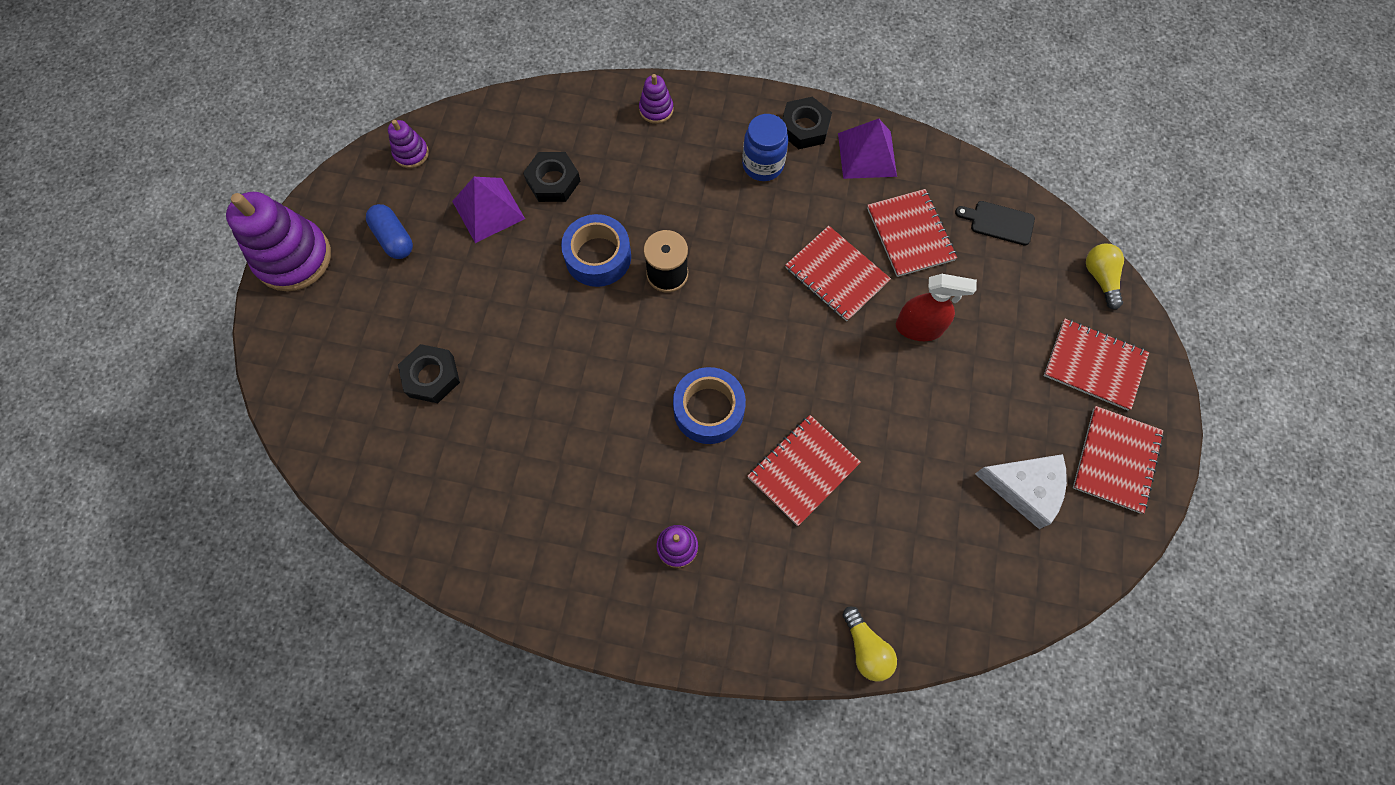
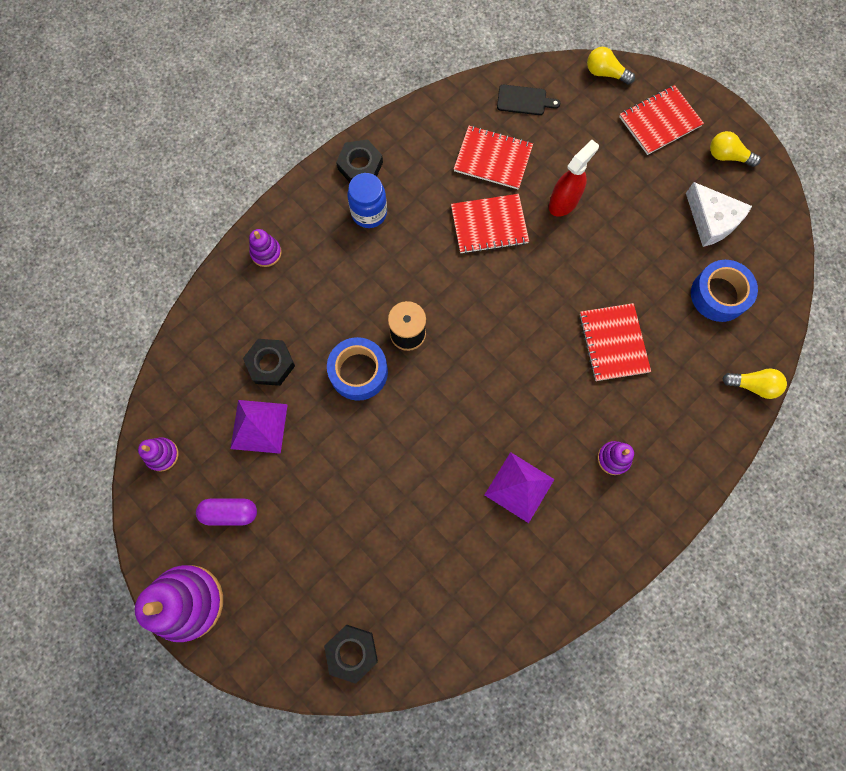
camera: 55 degrees left, 5 degrees up
blue capsule [366,204,413,259] -> purple capsule [196,499,257,525]
black nut [398,344,460,403] -> black nut moved to [324,625,378,684]
blue tape [673,367,746,444] -> blue tape moved to [691,260,758,322]
purple pyramid [838,118,897,179] -> purple pyramid moved to [485,452,555,523]
black cutting board [955,201,1035,246] -> black cutting board turned 135 degrees counterclockwise [497,85,560,115]
white cheese [975,454,1067,529] -> white cheese turned 90 degrees clockwise [686,182,752,247]
red notebook [1073,406,1164,514] -> yellow light bulb [710,131,761,167]

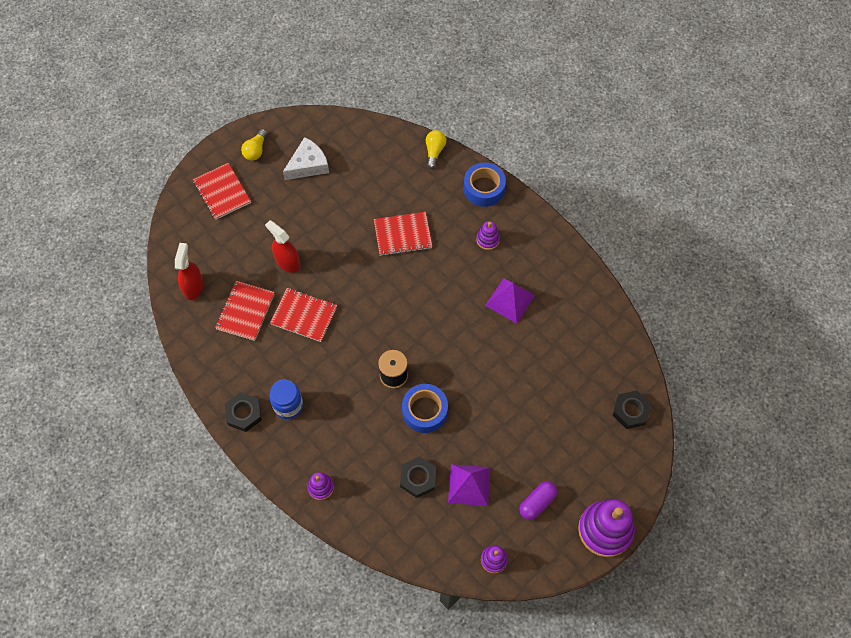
camera: 90 degrees left, 10 degrees down
purple capsule [196,499,257,525] -> purple capsule turned 45 degrees clockwise [520,481,557,520]
red notebook [451,194,529,254] -> red notebook turned 60 degrees counterclockwise [270,288,337,342]
black cutting board [497,85,560,115] -> red spray bottle [175,243,204,300]
yellow light bulb [587,47,635,85] -> none
blue tape [691,260,758,322] -> blue tape moved to [464,162,506,207]

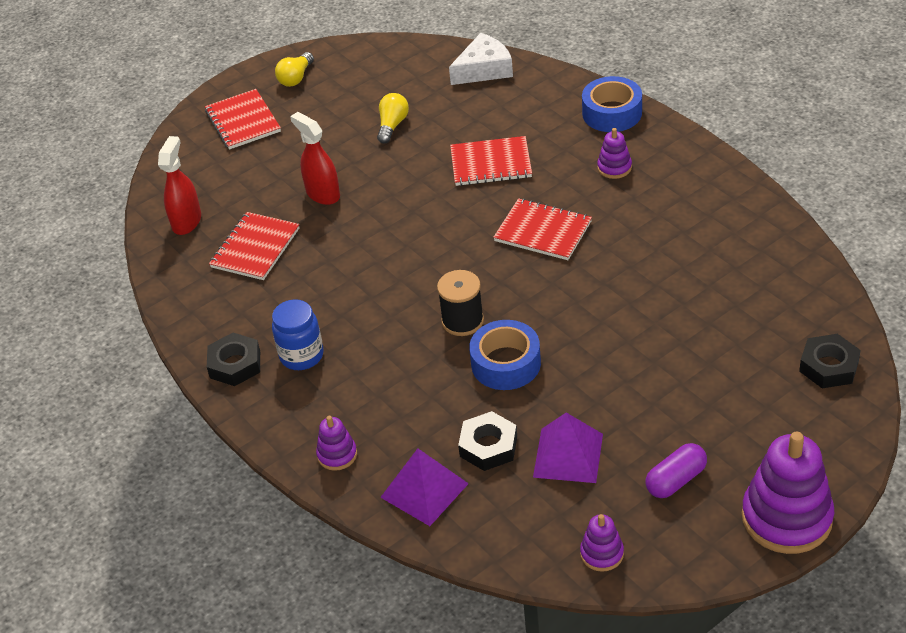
camera: 10 degrees right, 20 degrees down
red notebook [270,288,337,342] -> red notebook moved to [493,198,592,260]
white cheese [283,137,329,180] -> white cheese moved to [449,33,513,85]
yellow light bulb [426,130,446,169] -> yellow light bulb moved to [377,93,409,143]
purple pyramid [485,278,535,324] -> purple pyramid moved to [380,448,469,526]

